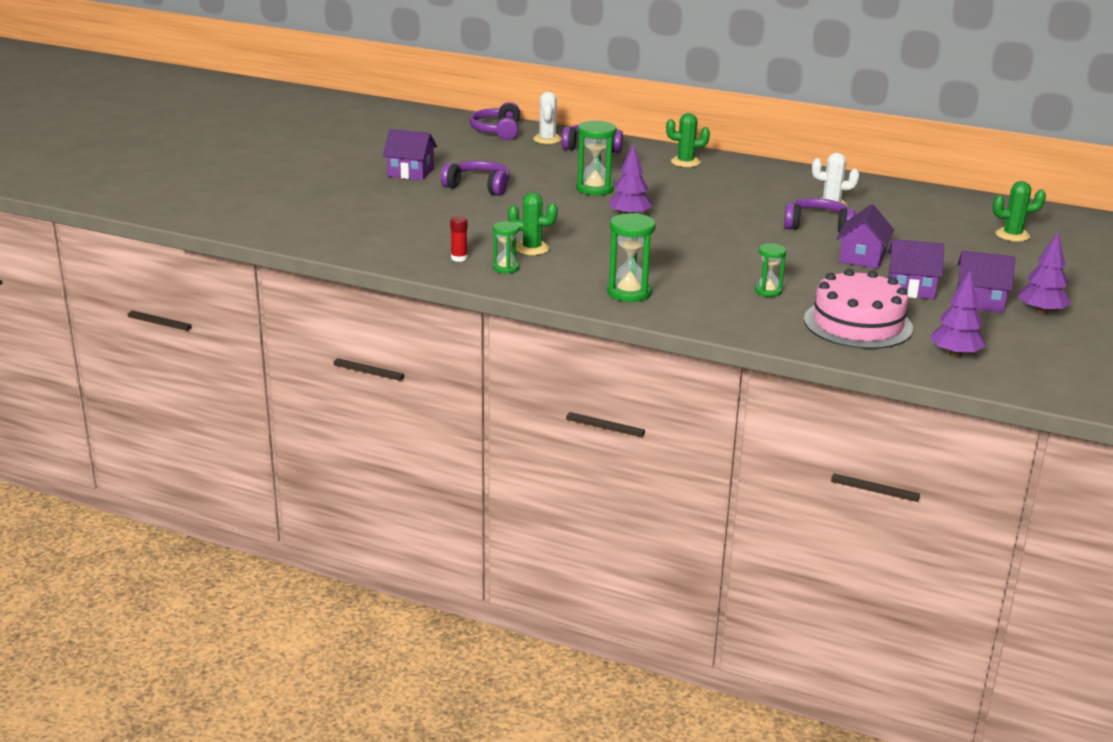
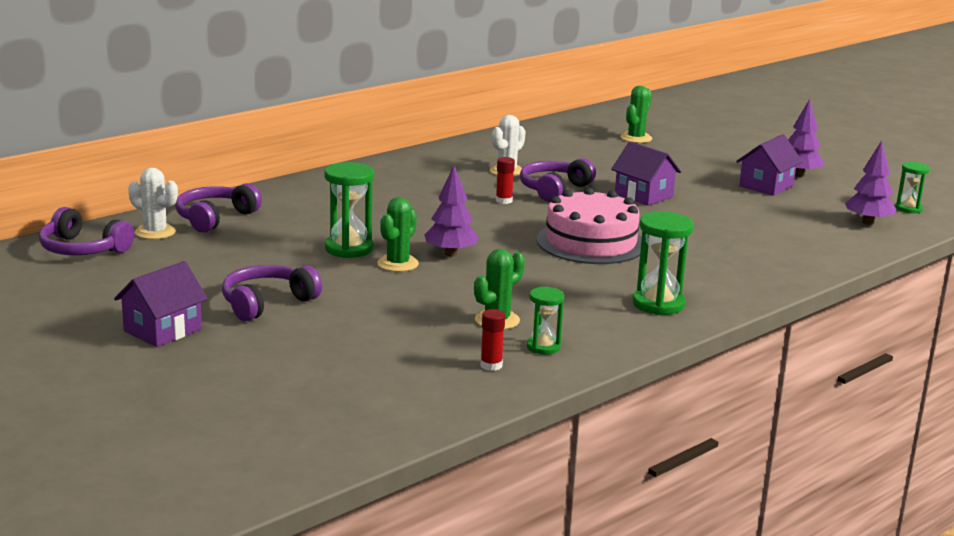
camera: 65 degrees left, 5 degrees down
green cactus [666,113,710,167] -> green cactus moved to [377,197,419,272]
green hourglass [755,243,787,297] -> green hourglass moved to [895,162,930,213]
pink cake [804,269,913,349] -> pink cake moved to [536,188,642,264]
purple house [888,239,944,299] -> none
none -> red glue stick [496,157,515,204]

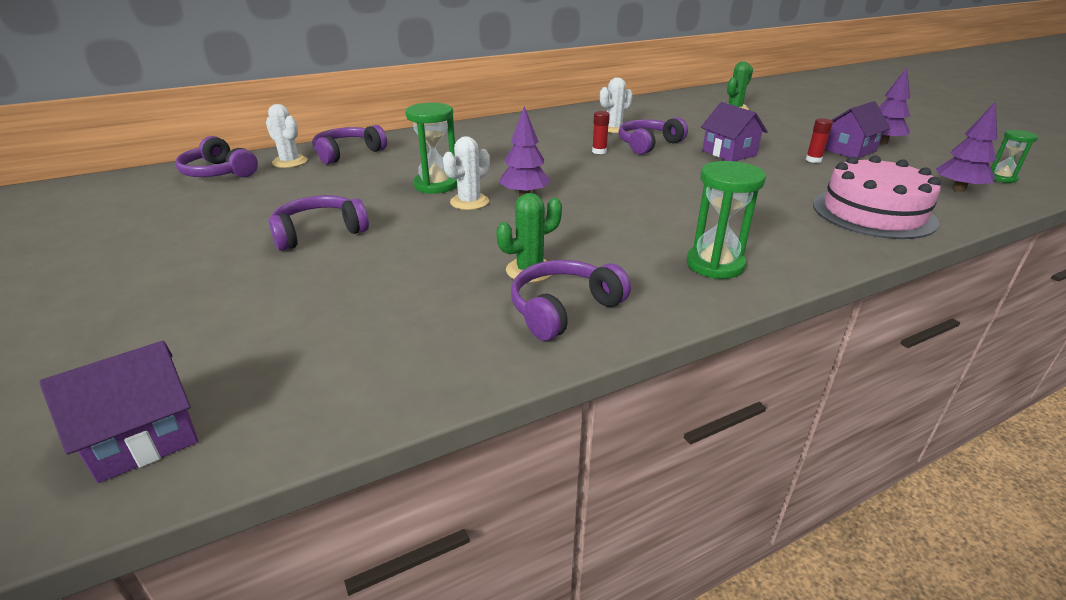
camera: 15 degrees right, 10 degrees up
purple house [114,261,208,347] -> purple house moved to [40,341,198,483]
green cactus [377,197,419,272] -> white cactus [443,136,490,210]
red glue stick [480,309,505,371] -> red glue stick moved to [806,118,833,163]
green hourglass [527,287,564,355] -> purple headphones [511,260,631,341]
pink cake [536,188,642,264] -> pink cake moved to [813,155,941,239]

